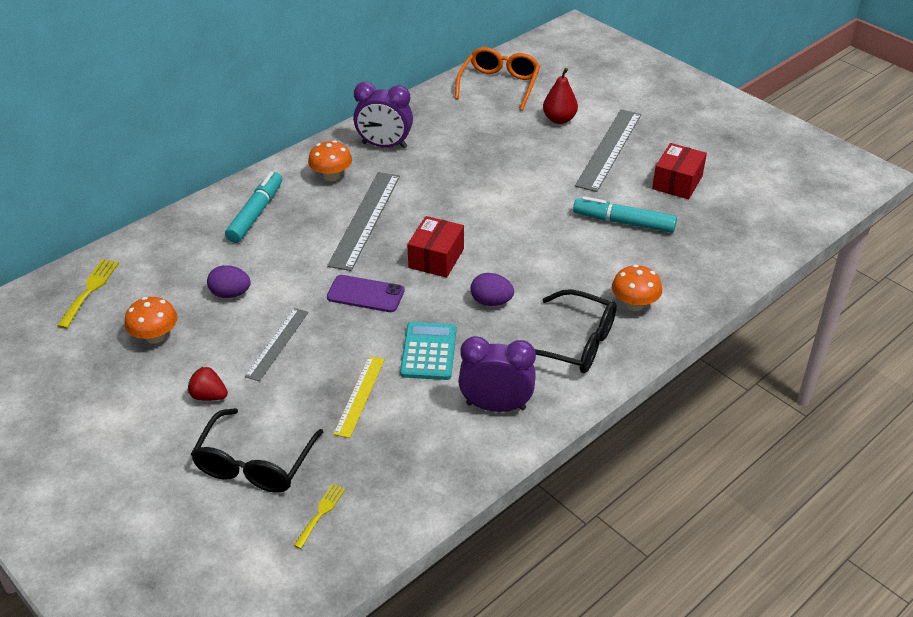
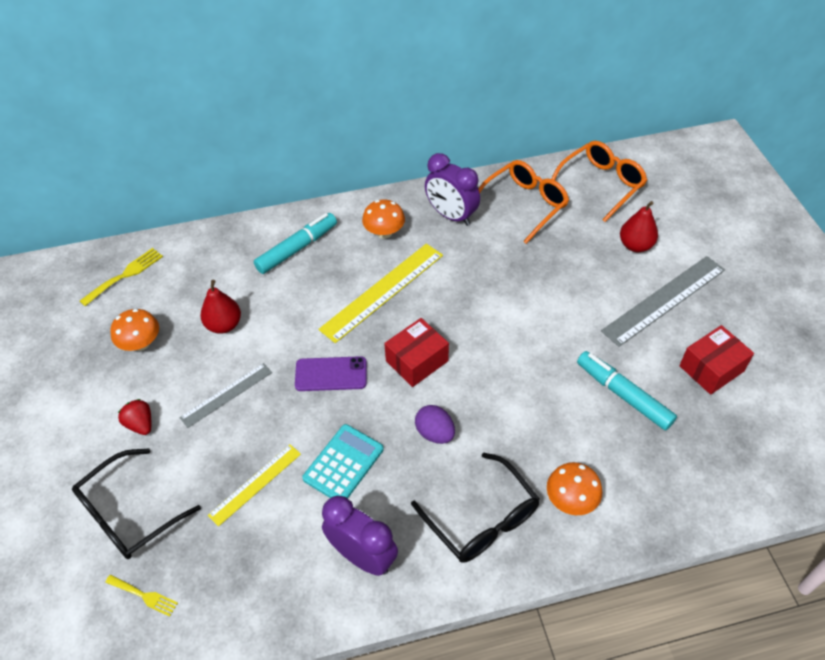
camera: 30 degrees right, 10 degrees up
purple egg [207,265,251,298] -> red pear [200,280,241,334]
yellow fork [293,484,346,549] -> yellow fork turned 60 degrees clockwise [105,575,178,617]
grey ruler [327,172,400,271] -> yellow ruler [318,244,443,343]
purple phone [327,275,405,312] -> purple phone turned 45 degrees counterclockwise [295,356,367,391]
none -> orange glasses [478,160,569,244]

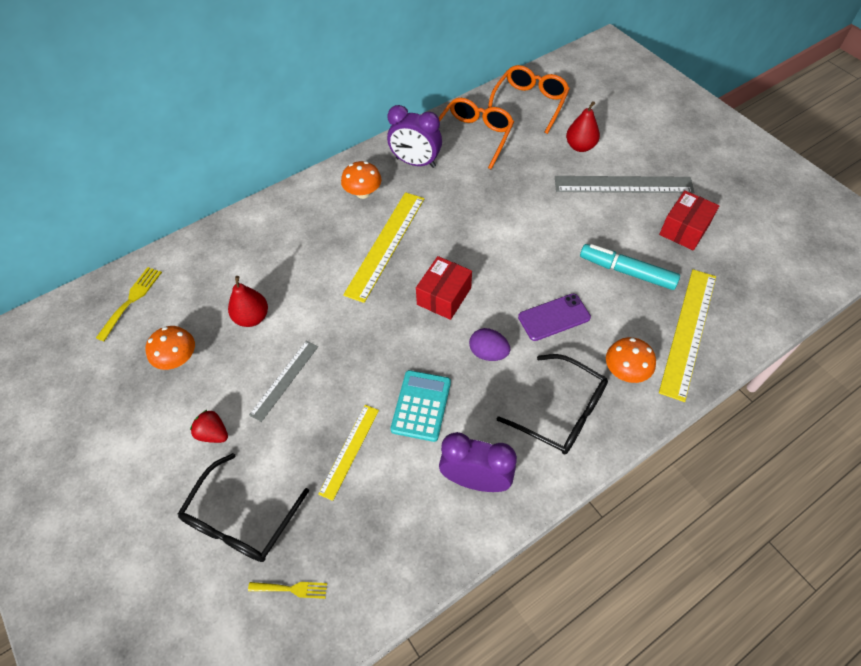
camera: 20 degrees left, 5 degrees up
turquoise marker [254,213,337,274] -> none
purple phone [295,356,367,391] -> purple phone moved to [518,294,591,341]
grey ruler [601,256,725,347] -> grey ruler turned 60 degrees clockwise [555,176,694,193]
none -> yellow ruler [659,269,716,402]

